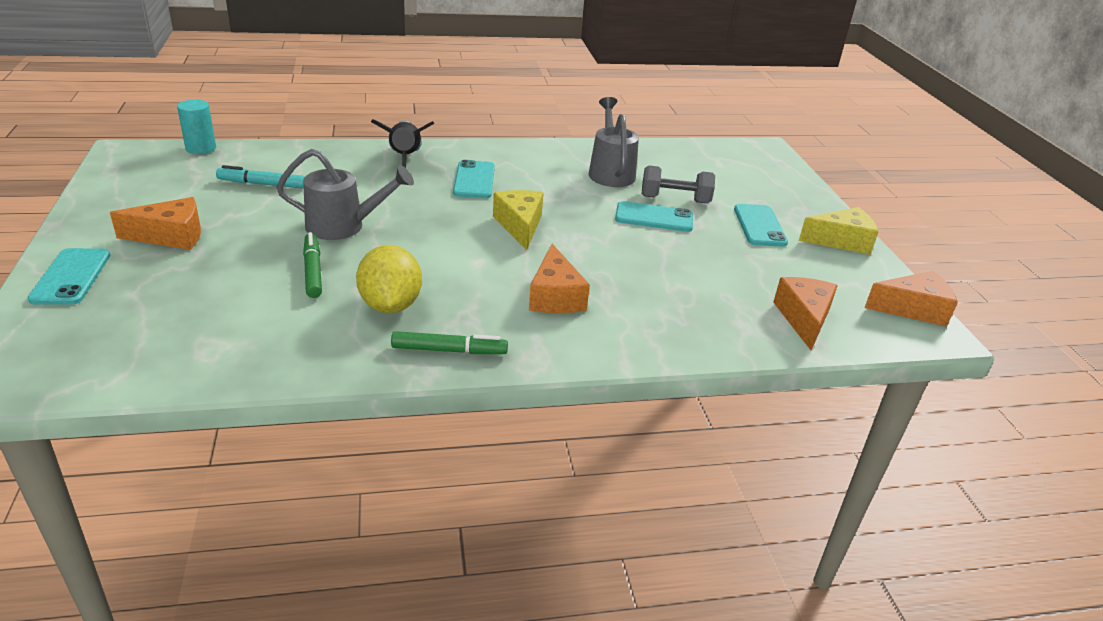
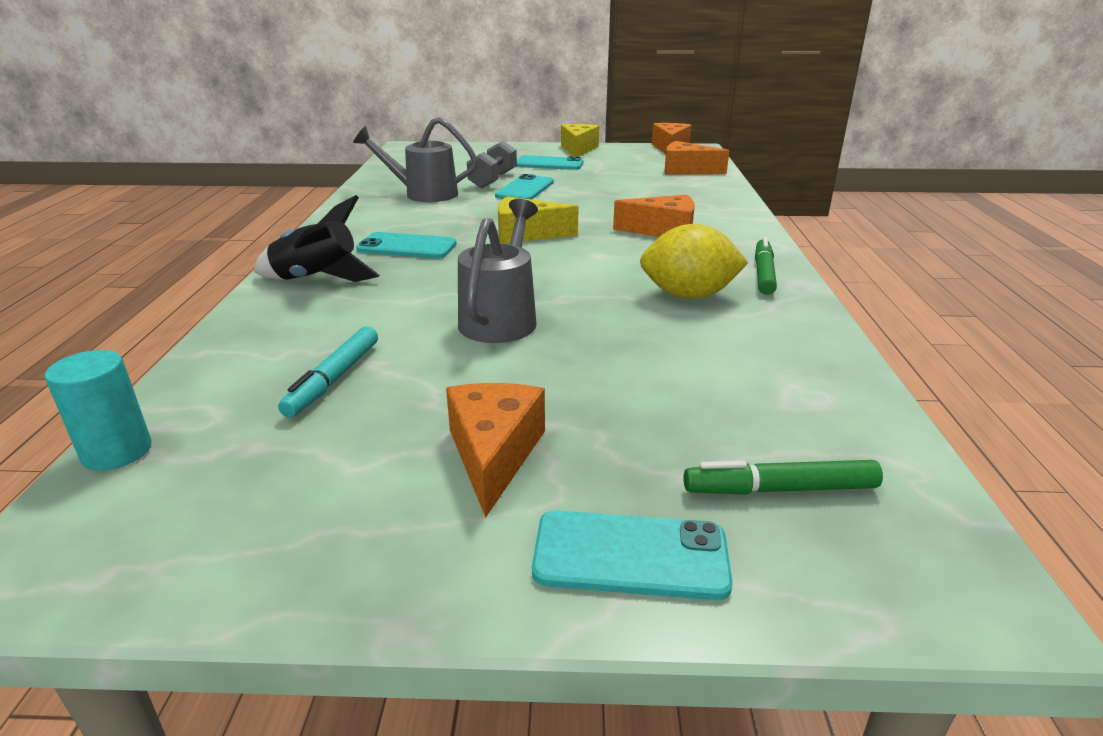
camera: 75 degrees left, 5 degrees down
green marker [303,232,322,298] -> green marker moved to [683,460,883,495]

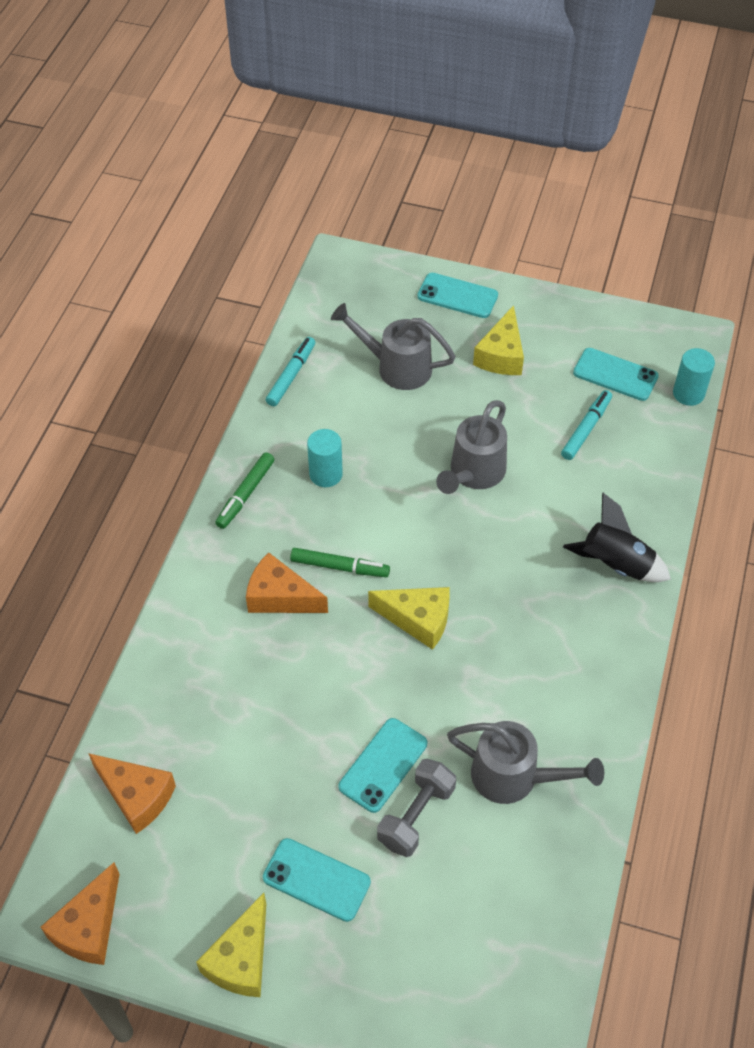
camera: 165 degrees left, 25 degrees up
turquoise phone [356,232,457,259] -> turquoise phone moved to [573,348,659,401]
orange cheese [446,383,545,518] -> yellow cheese [473,305,524,375]
yellow lemon [640,224,749,299] -> turquoise cylinder [307,429,343,487]
green marker [683,460,883,495] -> green marker moved to [290,548,390,577]
none -> turquoise marker [266,337,315,406]
none -> grey watering can [331,303,456,390]

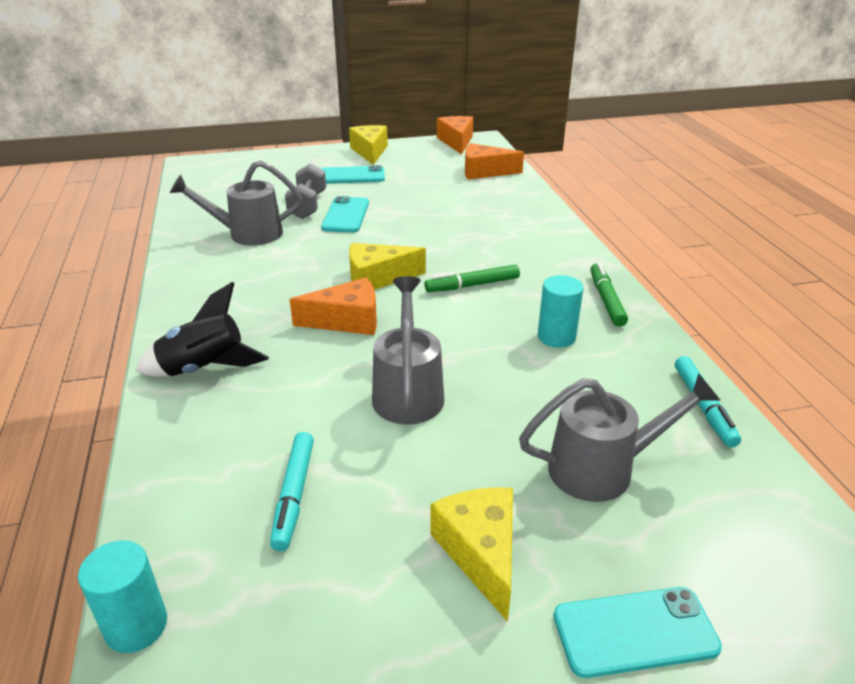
camera: 150 degrees right, 20 degrees down
orange cheese [246,552,328,613] -> orange cheese moved to [289,278,377,335]
turquoise phone [573,348,659,401] -> none

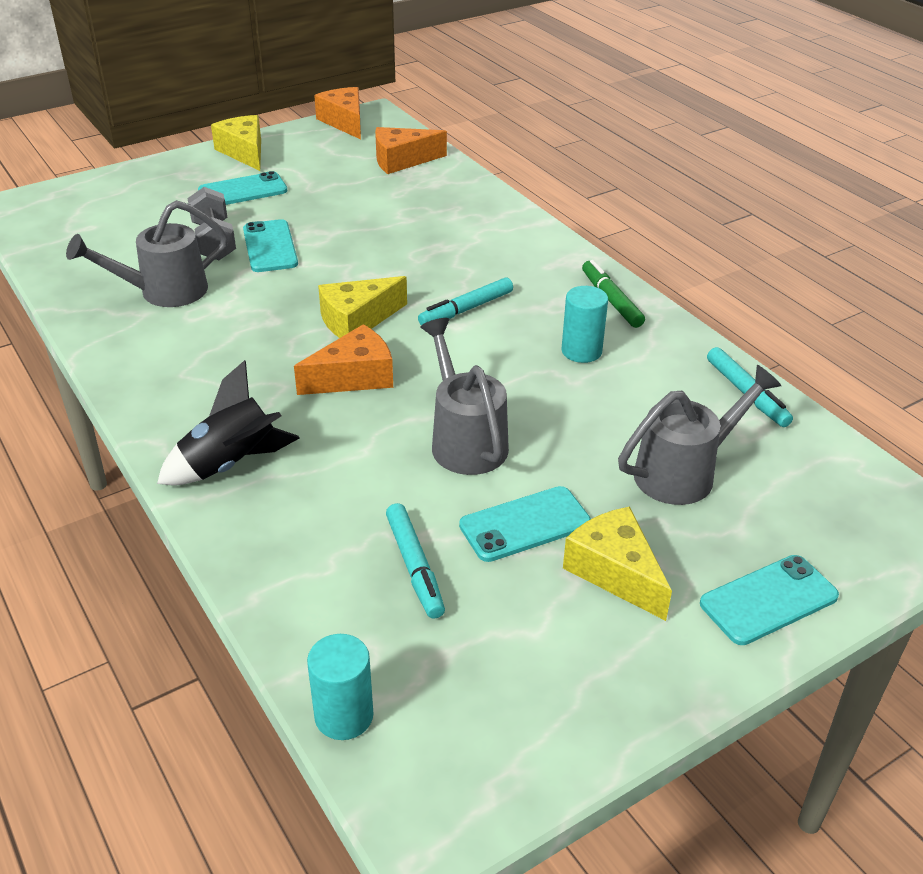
camera: 20 degrees left, 5 degrees up
green marker [424,264,520,292] -> turquoise marker [418,278,513,325]
none -> turquoise phone [459,486,591,562]

